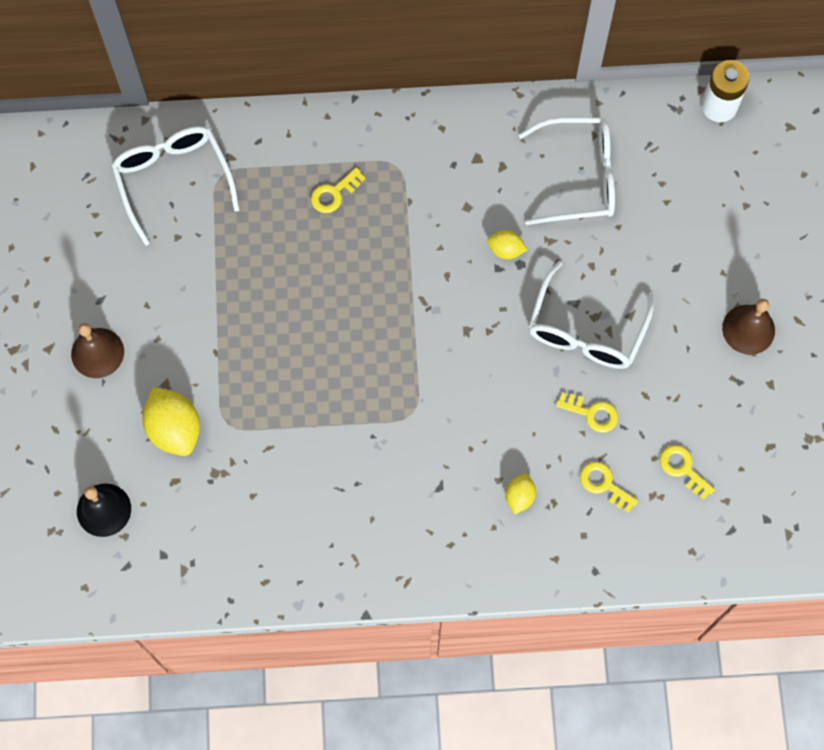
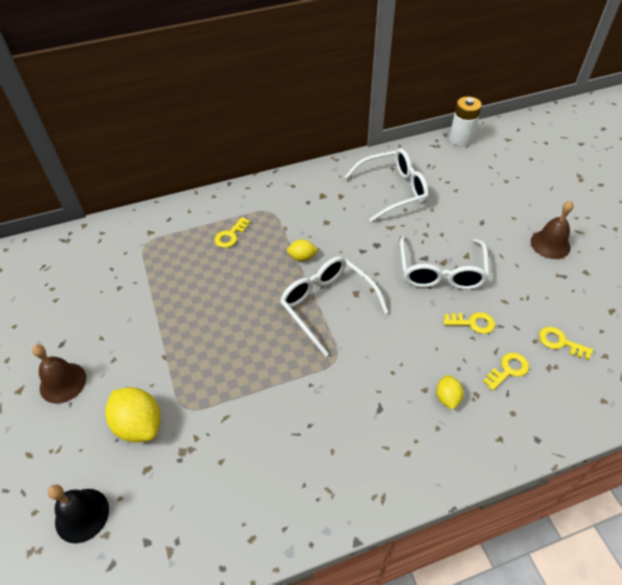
camera: 15 degrees left, 20 degrees down
white glasses [111,126,239,246] -> white glasses moved to [280,256,388,357]
yellow lemon [487,230,527,259] -> yellow lemon moved to [287,239,318,261]
yellow key [580,462,638,513] -> yellow key turned 120 degrees clockwise [483,353,529,391]

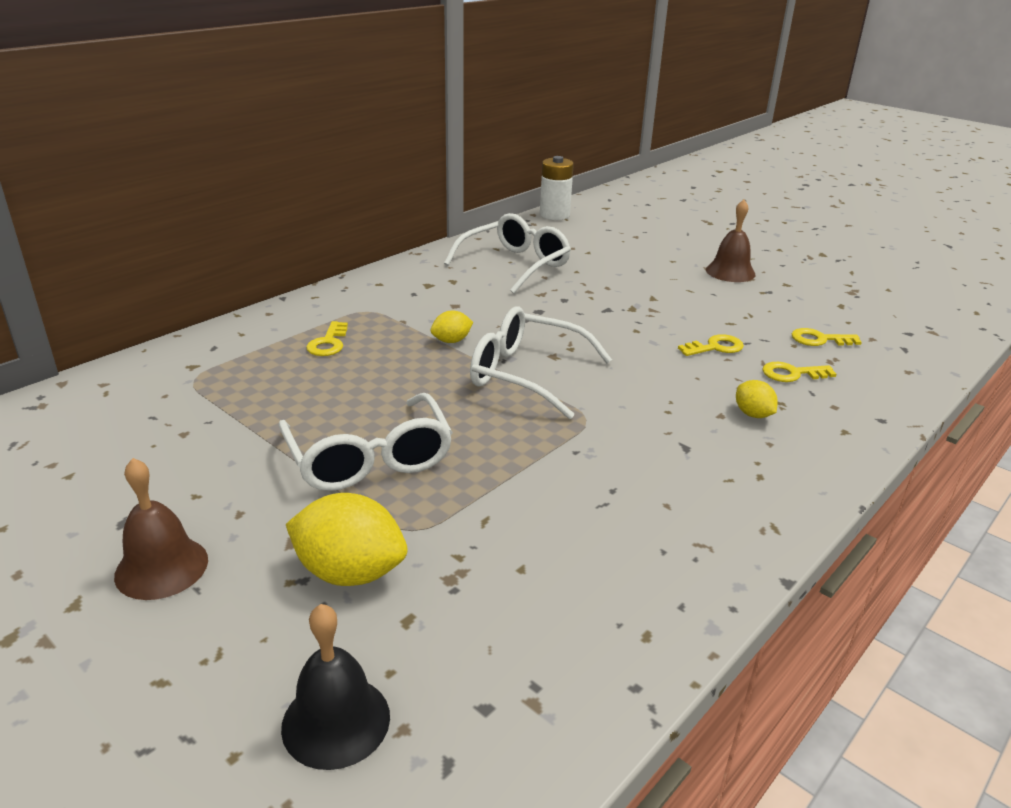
camera: 30 degrees left, 20 degrees down
white glasses [400,235,489,290] -> white glasses moved to [278,393,453,491]
yellow key [483,353,529,391] -> yellow key turned 120 degrees counterclockwise [762,362,836,382]

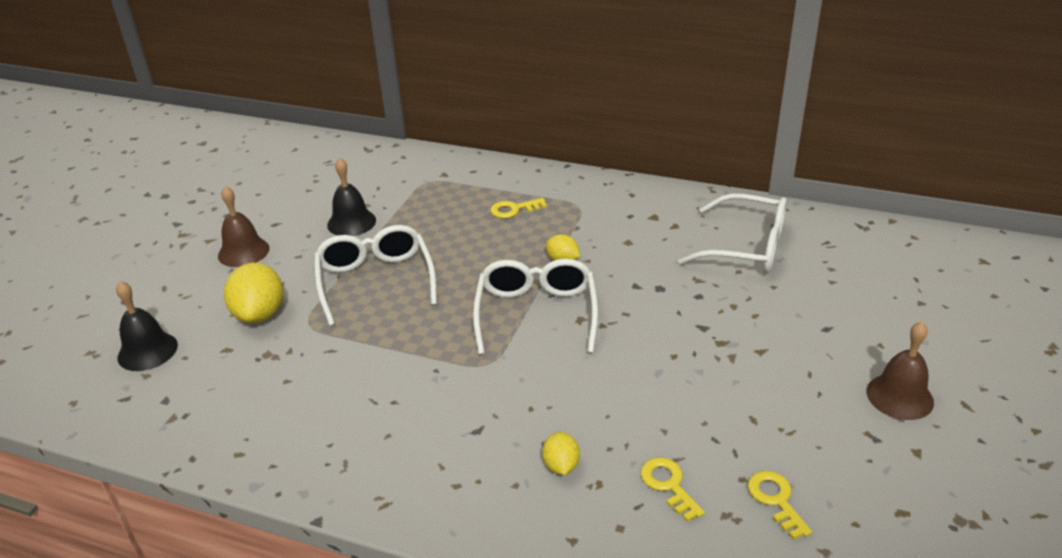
camera: 70 degrees right, 5 degrees up
white glasses [278,393,453,491] -> white glasses turned 120 degrees clockwise [314,225,437,326]
white battery [540,156,574,220] -> none
yellow key [678,334,744,356] -> none
yellow lemon [736,380,778,418] -> yellow lemon turned 45 degrees counterclockwise [542,432,580,475]
none -> black bell [327,158,376,236]

